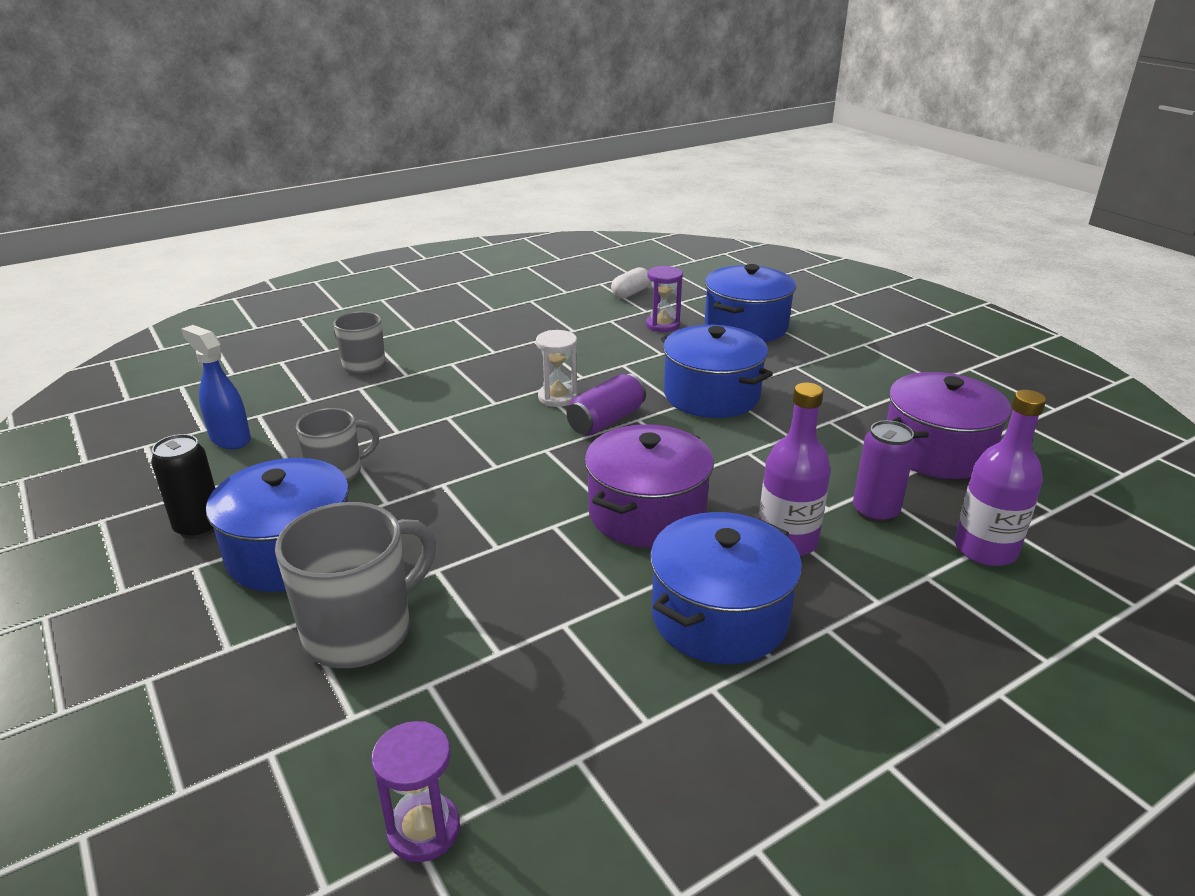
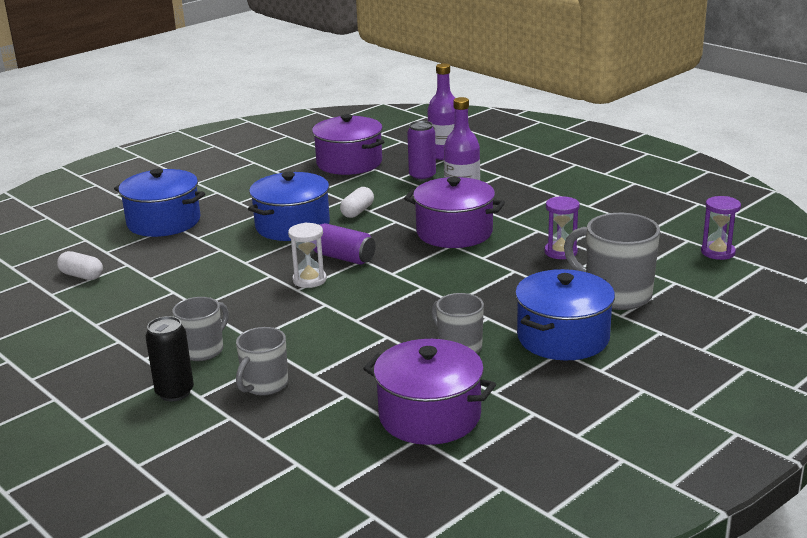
camera: 100 degrees left, 5 degrees down
black can [151,434,215,539] -> black can moved to [145,316,194,401]
blue spray bottle [181,325,251,449] -> purple pot [363,339,496,445]
purple hourglass [646,266,683,332] -> purple hourglass moved to [545,196,580,259]
blue pot [650,512,802,664] -> none
none -> grey mug [172,297,229,361]
none -> white capsule [340,187,374,218]

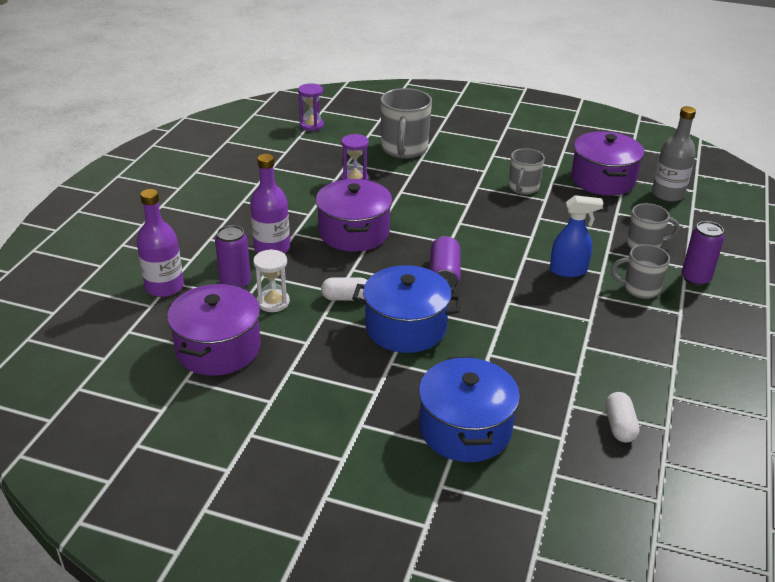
camera: 120 degrees left, 10 degrees up
black can [145,316,194,401] -> purple can [682,221,724,286]
white hourglass [288,223,327,288] -> white hourglass moved to [253,249,290,312]
blue pot [515,269,615,360] -> none
none -> blue spray bottle [550,195,603,277]
none -> grey bottle [652,106,696,202]

